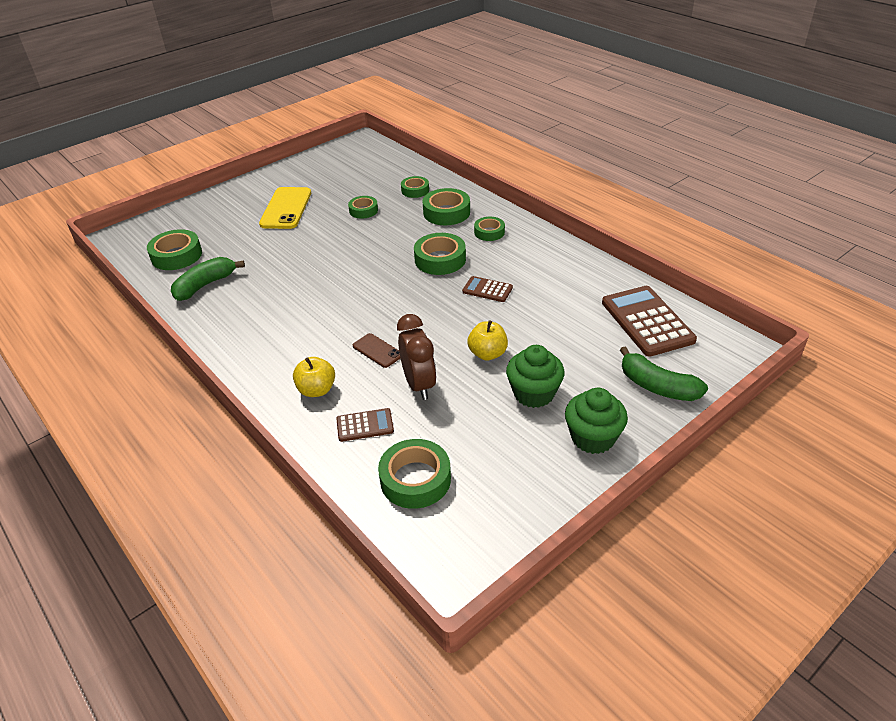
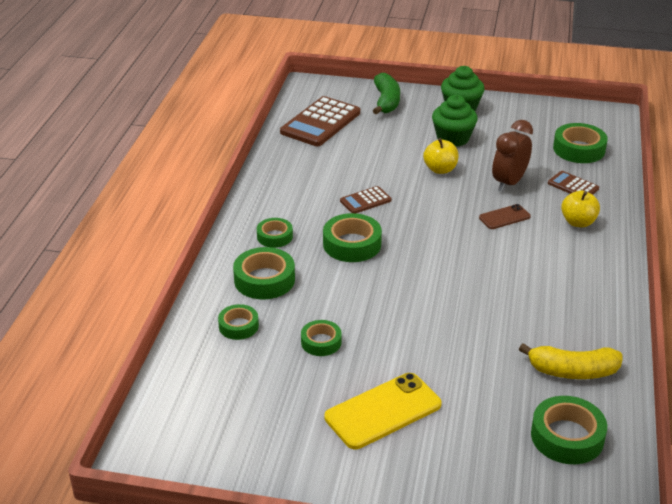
camera: 130 degrees left, 5 degrees down
green banana [171,257,245,301] -> yellow banana [519,343,622,379]
brown phone [353,333,400,368] -> brown phone turned 60 degrees clockwise [479,204,531,229]
brown calculator [462,276,513,302] -> brown calculator turned 75 degrees clockwise [340,186,392,213]

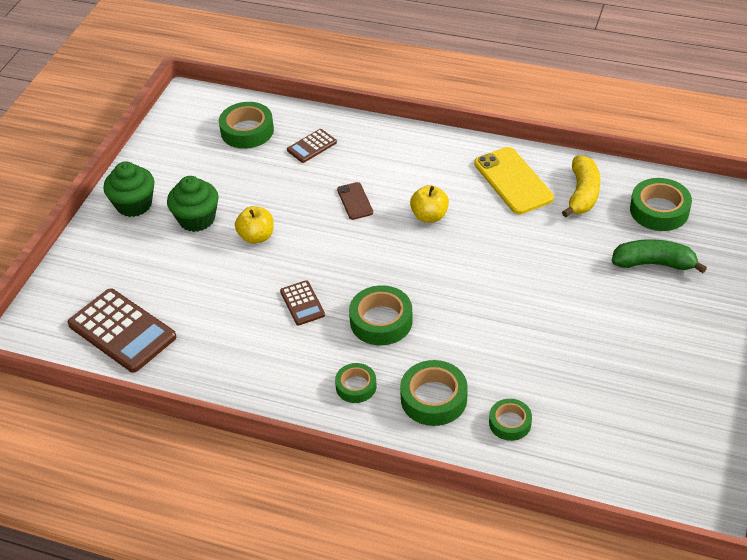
camera: 80 degrees left, 10 degrees up
green tape [301,320,342,356] -> none
yellow phone [325,373,442,449] -> yellow phone moved to [474,147,554,214]
green banana [373,73,400,115] -> green banana moved to [612,239,707,273]
brown clock [492,120,533,192] -> none
yellow apple [561,191,600,227] -> yellow apple moved to [410,185,449,223]

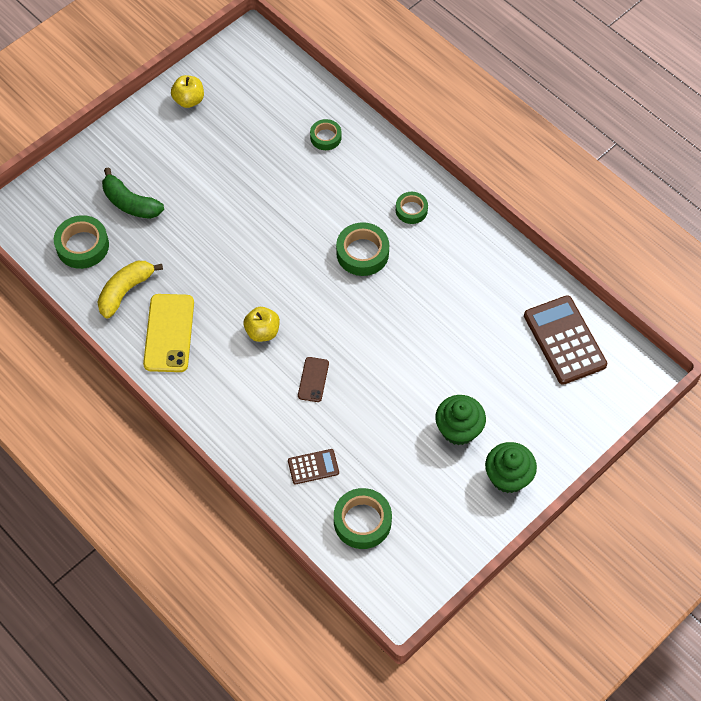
camera: 155 degrees left, 15 degrees up
yellow apple [235,206,274,244] -> yellow apple moved to [171,75,204,108]
brown calculator [280,280,325,325] -> none
green tape [400,360,468,426] -> none

